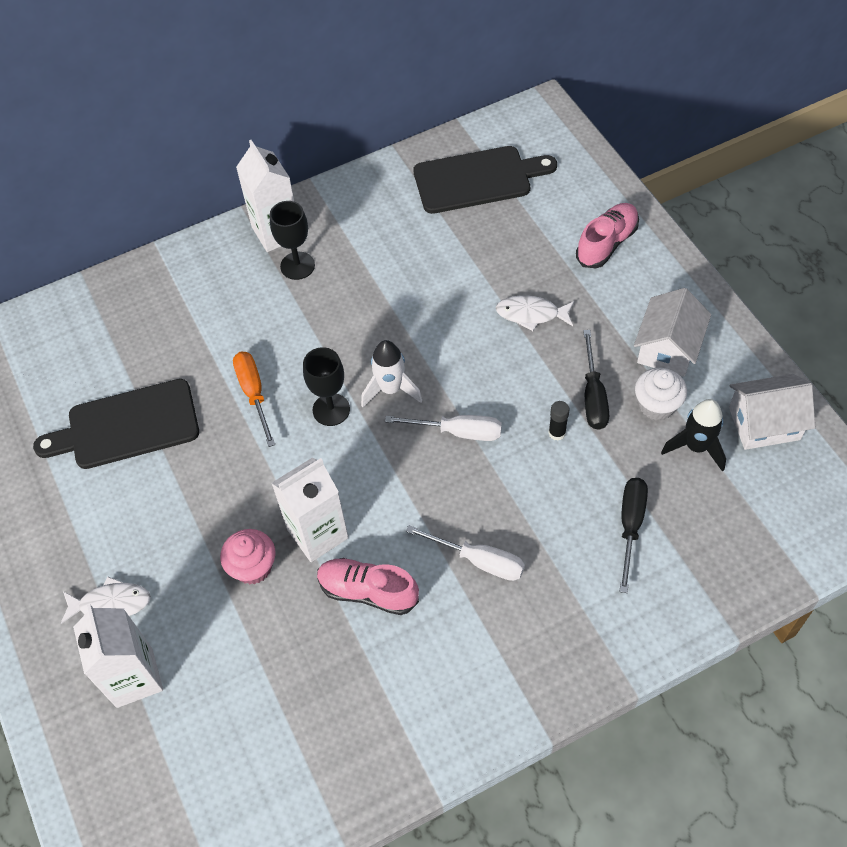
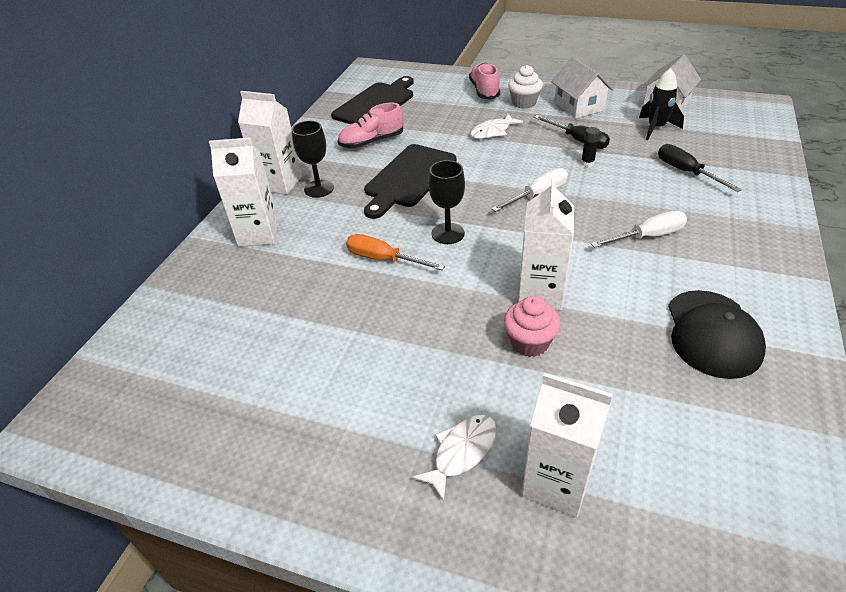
camera: 45 degrees left, 15 degrees down
black cutting board [33,379,199,469] -> black cutting board moved to [364,144,456,219]
pink shoe [317,558,419,615] -> pink shoe moved to [338,103,403,148]
white rocket [361,340,422,407] -> none
white cupcake [635,368,687,420] -> white cupcake moved to [508,65,543,109]
none -> white carton [209,137,279,247]
none -> black cap [668,290,766,379]

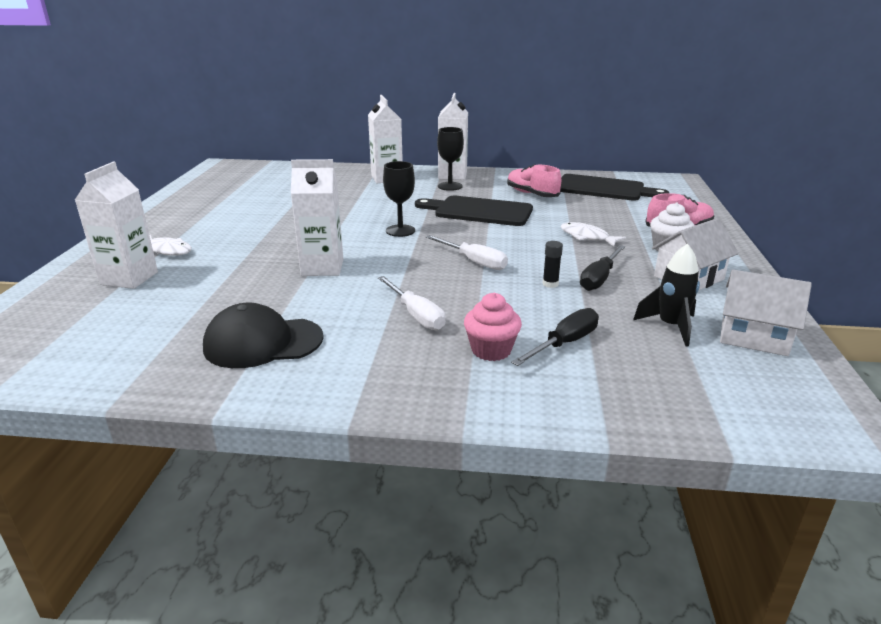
camera: 75 degrees right, 15 degrees down
orange screwdriver [346,234,445,270] -> none
pink cupcake [504,296,560,357] -> pink cupcake moved to [464,293,522,361]

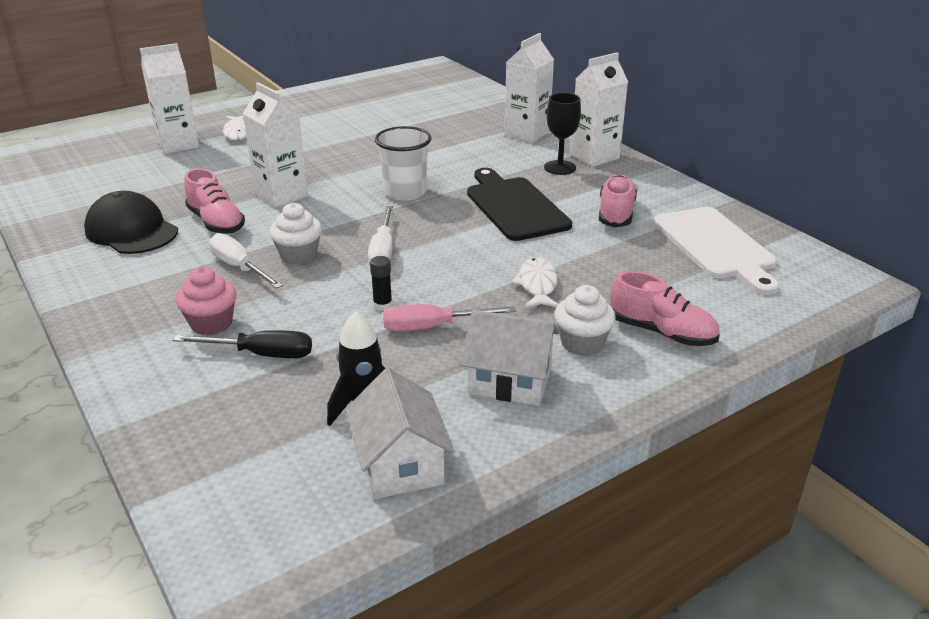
camera: 50 degrees right, 5 degrees up
white screwdriver [378,276,445,330] -> white screwdriver turned 120 degrees clockwise [209,233,283,289]
black goblet [383,161,415,237] -> white cup [375,126,432,201]
black cutting board [560,174,669,201] -> white cutting board [653,207,779,295]
black screwdriver [580,245,625,291] -> pink screwdriver [383,304,516,332]
none -> pink shoe [184,168,245,234]
none -> white cupcake [269,203,322,265]

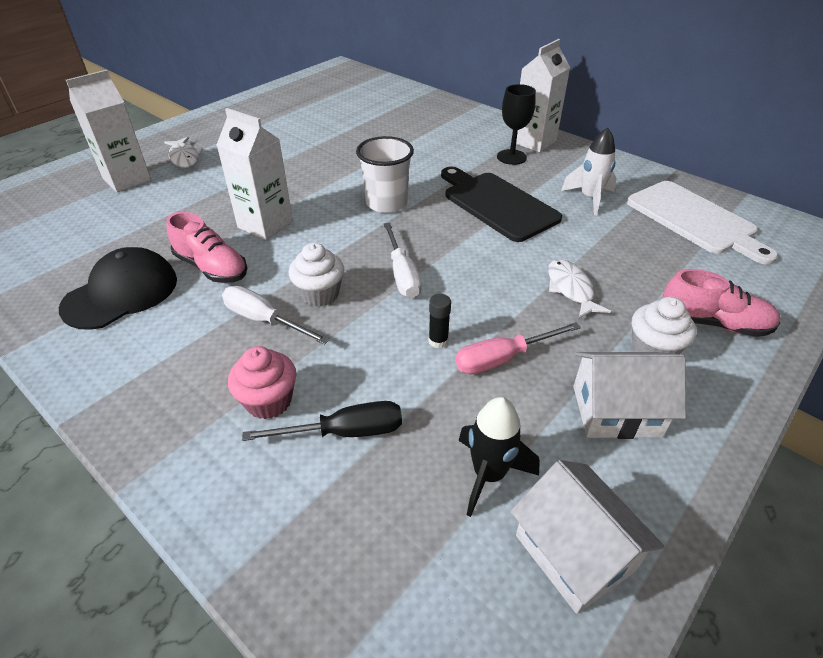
camera: 15 degrees left, 10 degrees up
black cap [84,191,178,254] -> black cap turned 105 degrees clockwise [59,247,177,330]
white carton [504,33,554,143] -> none
pink shoe [599,175,637,228] -> white rocket [561,127,617,216]

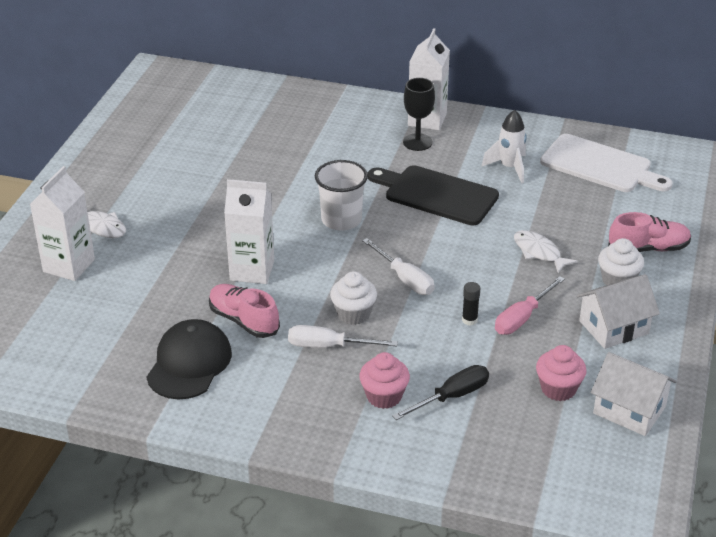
camera: 25 degrees left, 5 degrees down
pink shoe [166,212,247,283] -> pink shoe turned 150 degrees counterclockwise [209,284,280,338]
black rocket [458,397,540,517] -> pink cupcake [536,345,587,401]

